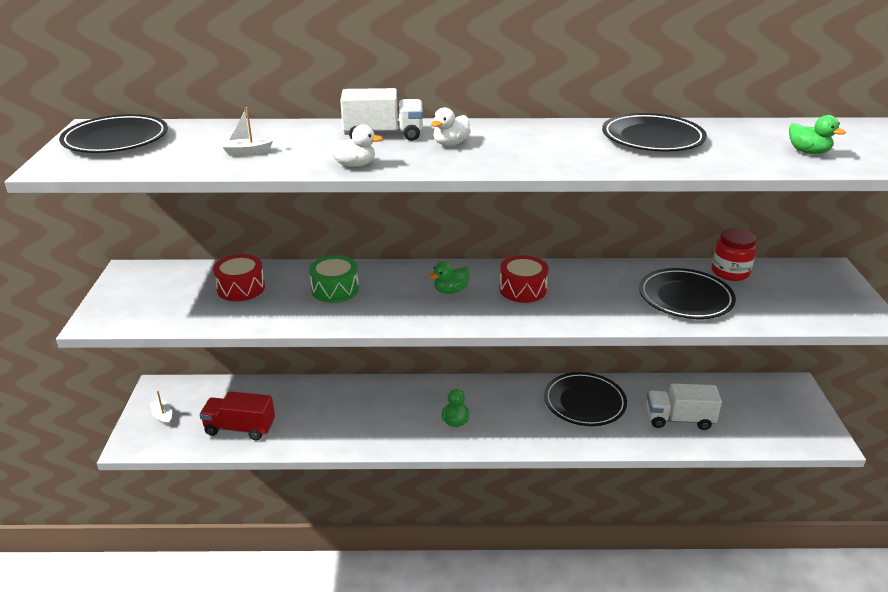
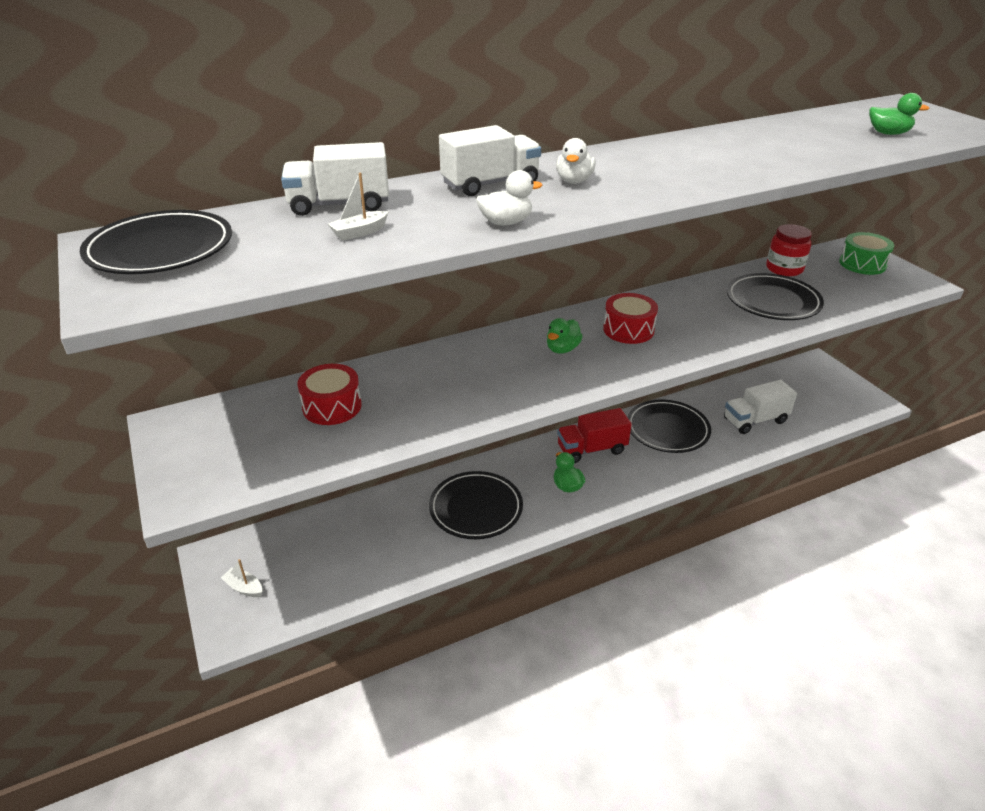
camera: 25 degrees left, 5 degrees up
red truck [200,391,275,440] -> red truck moved to [557,408,632,463]
green drum [309,255,359,303] -> green drum moved to [839,232,894,275]
black plate [602,113,707,152] -> black plate moved to [429,471,523,539]
none -> white truck [281,142,389,216]

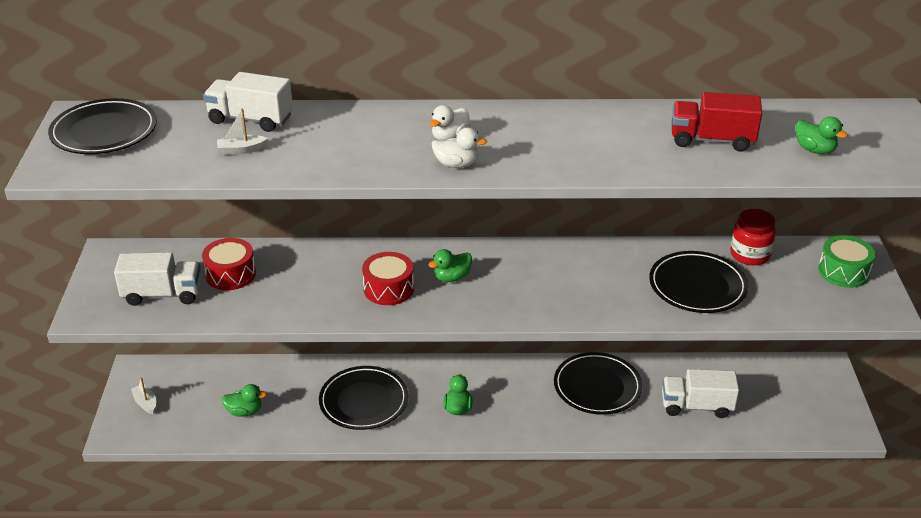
camera: 25 degrees right, 0 degrees up
white truck [439,125,541,196] -> white truck moved to [114,252,201,306]
white duck [476,170,542,225] -> white duck moved to [431,127,487,168]
red truck [557,408,632,463] -> red truck moved to [672,92,762,152]
red drum [603,293,658,344] -> red drum moved to [362,252,414,305]
none -> green duck [222,384,267,417]

